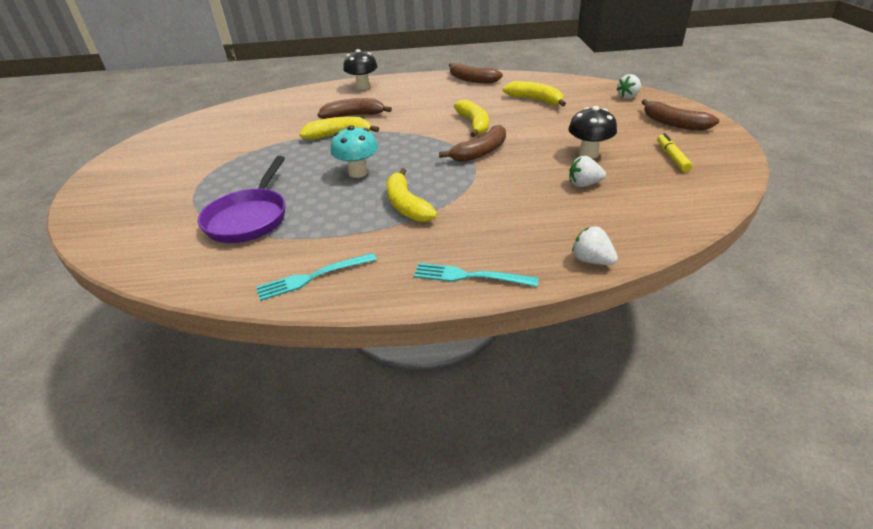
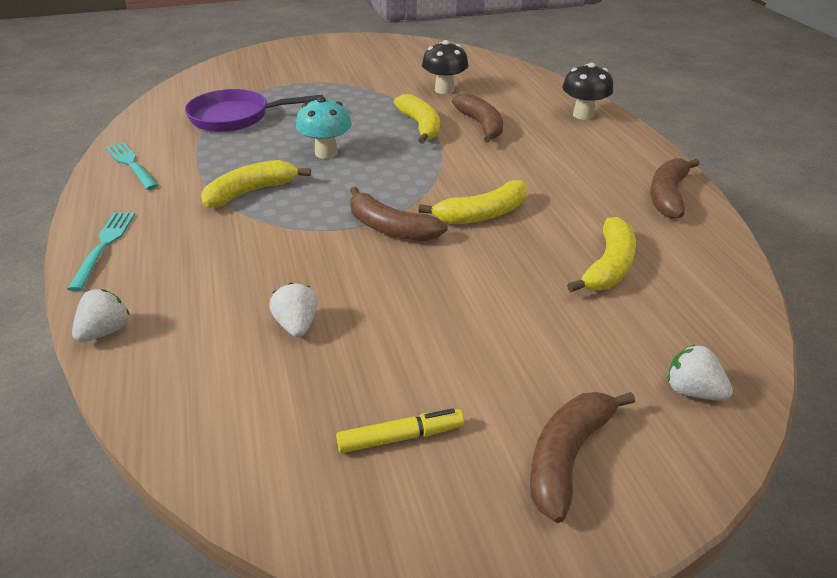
camera: 75 degrees right, 0 degrees up
black mushroom [568,106,617,159] -> black mushroom moved to [422,40,469,94]

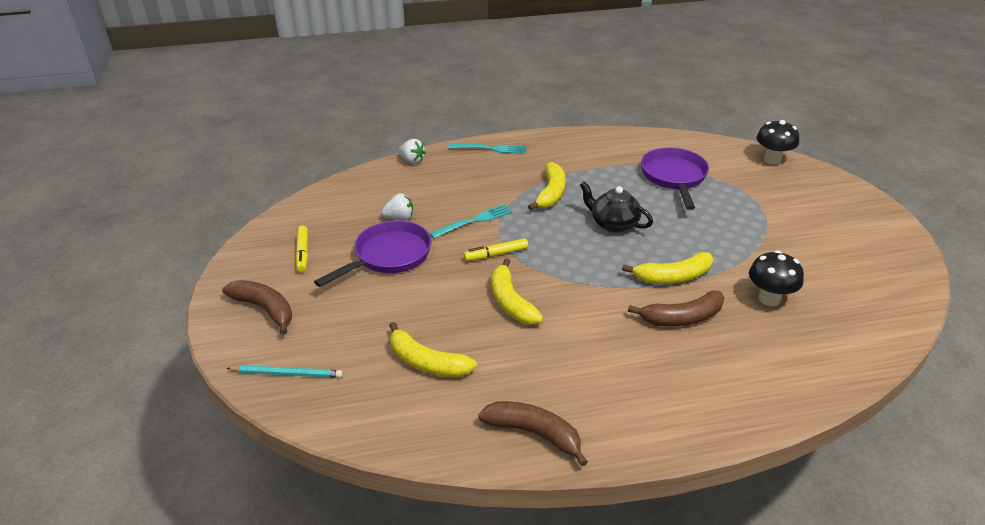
camera: 95 degrees right, 0 degrees up
turquoise fork [106,142,158,190] -> turquoise fork moved to [430,204,512,238]
yellow banana [201,160,311,208] -> yellow banana turned 45 degrees clockwise [528,162,566,210]
turquoise mushroom [296,97,352,159] -> black teapot [580,182,653,233]
brown banana [350,186,448,241] -> yellow marker [464,238,528,261]
black mushroom [562,62,613,120] -> black mushroom moved to [756,120,799,165]
white strawberry [668,344,733,401] -> turquoise pencil [226,365,343,378]
none -> purple pan [314,220,431,287]

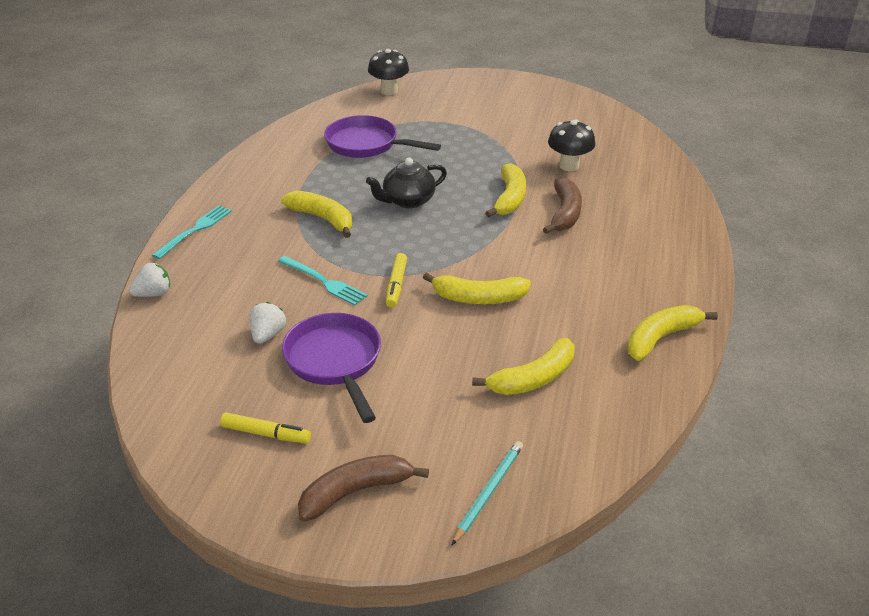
camera: 65 degrees left, 0 degrees up
turquoise fork [430,204,512,238] -> turquoise fork turned 135 degrees clockwise [278,256,368,306]
brown banana [479,401,588,466] -> yellow banana [627,305,718,361]

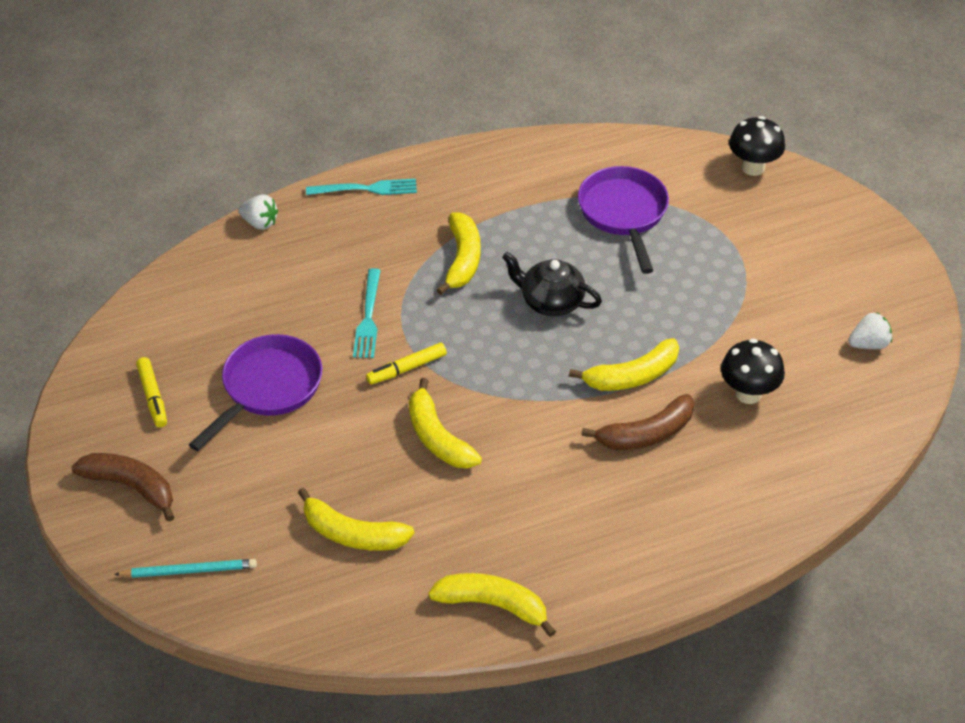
camera: 55 degrees right, 10 degrees up
white strawberry [250,302,286,344] -> white strawberry moved to [848,312,892,349]

